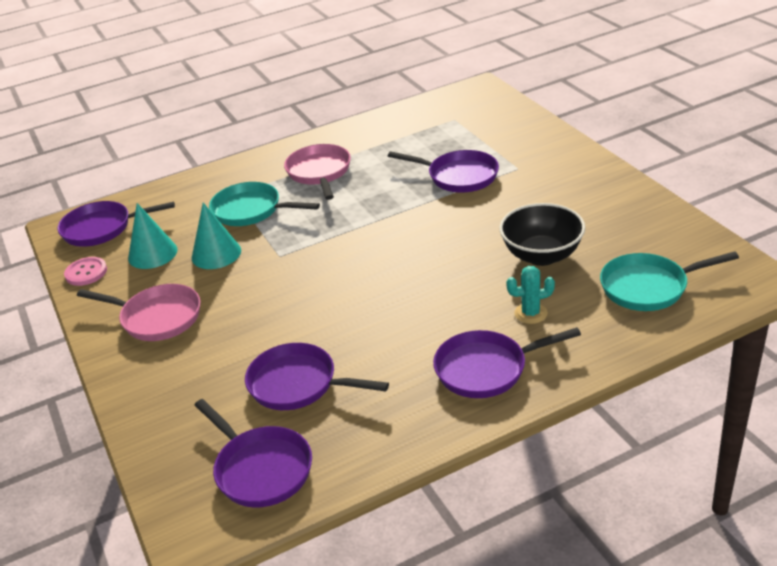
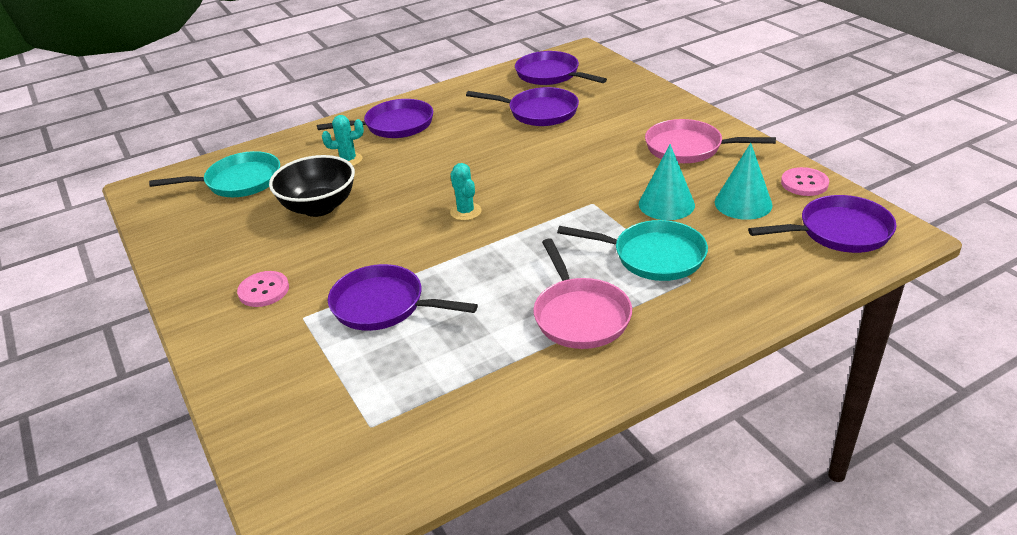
camera: 175 degrees right, 0 degrees up
none -> pink button [237,271,289,307]
none -> turquoise cactus [450,163,482,221]

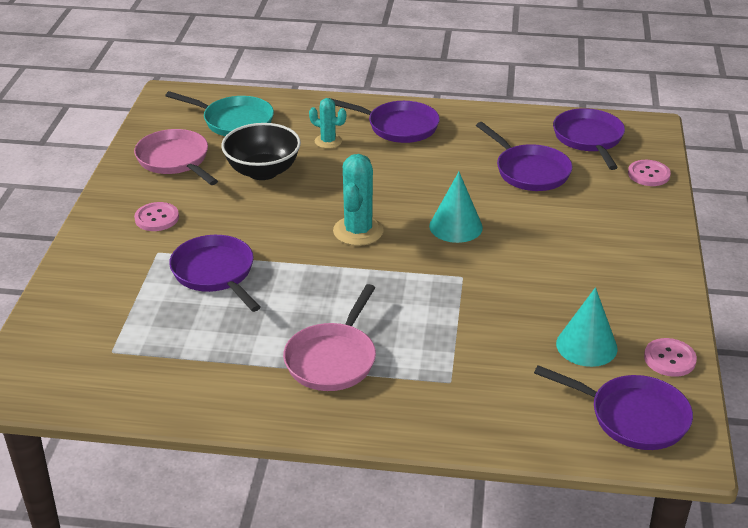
camera: 35 degrees right, 0 degrees up
turquoise cactus [450,163,482,221] -> turquoise cactus [333,154,384,246], size x1.64
turquoise pan [557,220,708,281] -> none
turquoise cone [639,144,695,220] -> turquoise cone moved to [429,172,483,243]
pink pan [645,119,776,163] -> pink pan moved to [134,129,218,185]
none -> pink button [628,160,671,186]

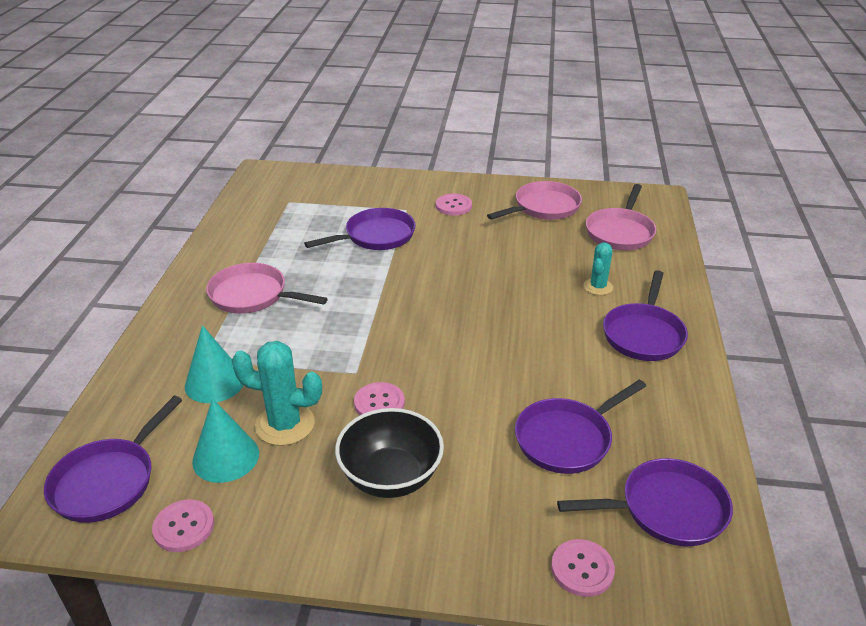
camera: 90 degrees right, 0 degrees up
turquoise pan [165,91,274,136] -> pink pan [586,184,656,250]
black bowl [221,123,301,180] -> black bowl moved to [335,408,444,498]
turquoise cactus [333,154,384,246] -> turquoise cactus moved to [232,341,322,446]
turquoise cone [429,172,483,243] -> turquoise cone moved to [185,325,243,403]
none -> pink button [354,382,405,415]

